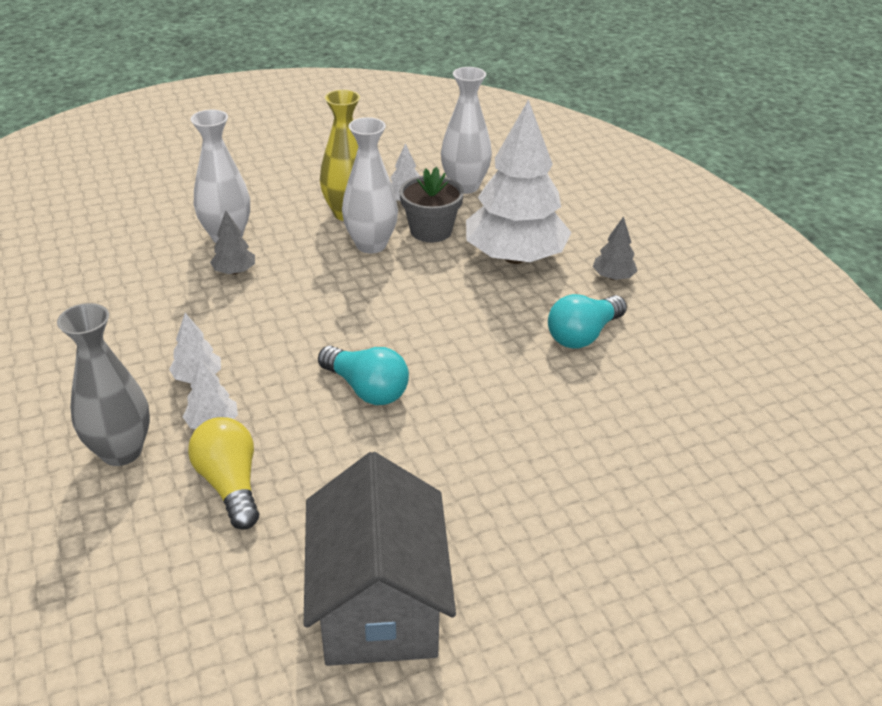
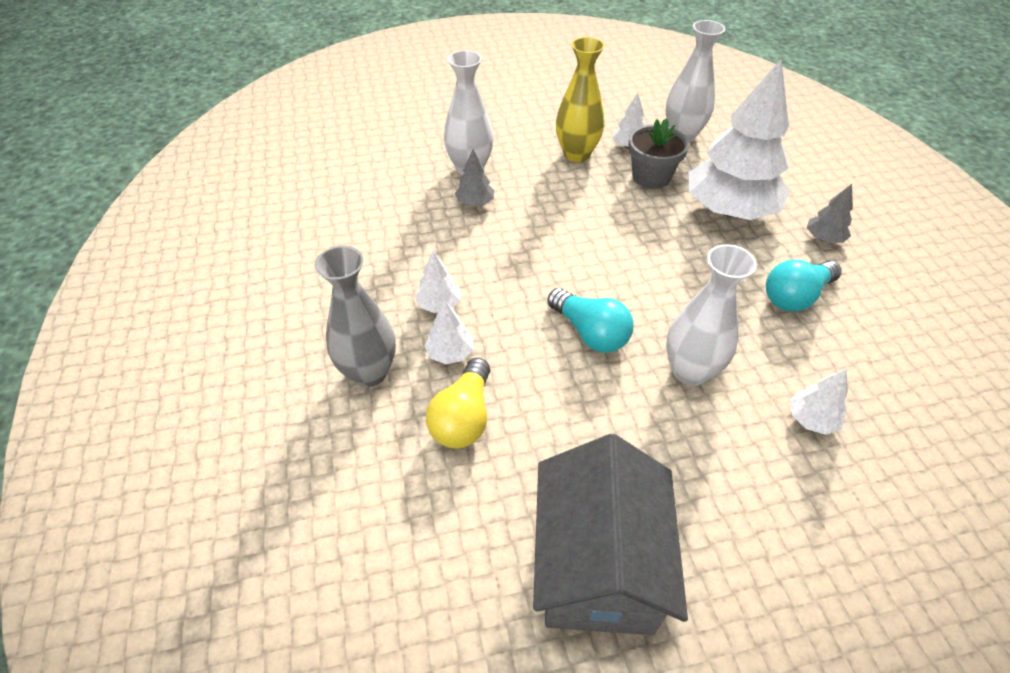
camera: 10 degrees right, 10 degrees up
yellow light bulb [188,417,259,530] -> yellow light bulb turned 150 degrees counterclockwise [426,358,490,449]
white vase [342,117,398,254] -> white vase moved to [666,244,757,386]
none -> white tree [790,369,848,435]

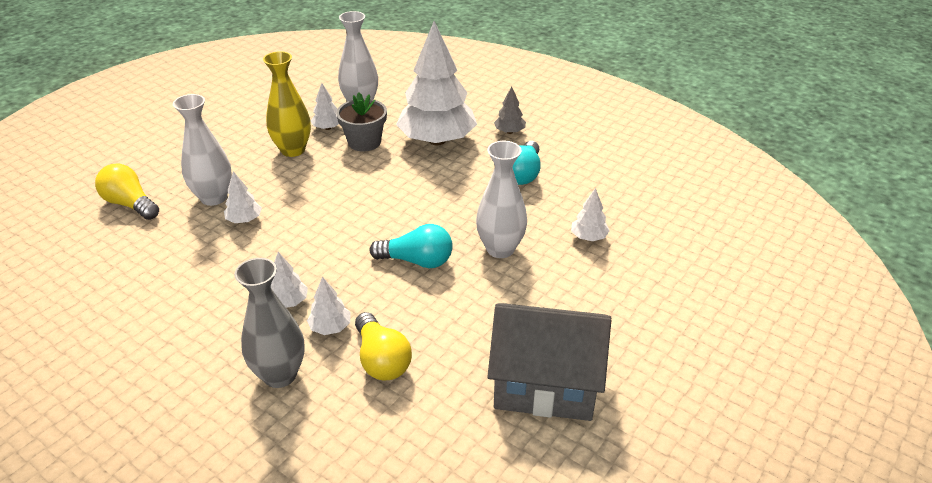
camera: 40 degrees left, 10 degrees down
grey tree [455,149,494,207] -> white tree [224,171,262,223]
grey house [533,434,688,635] -> grey house turned 45 degrees counterclockwise [487,303,611,421]
none -> yellow light bulb [95,164,159,220]

